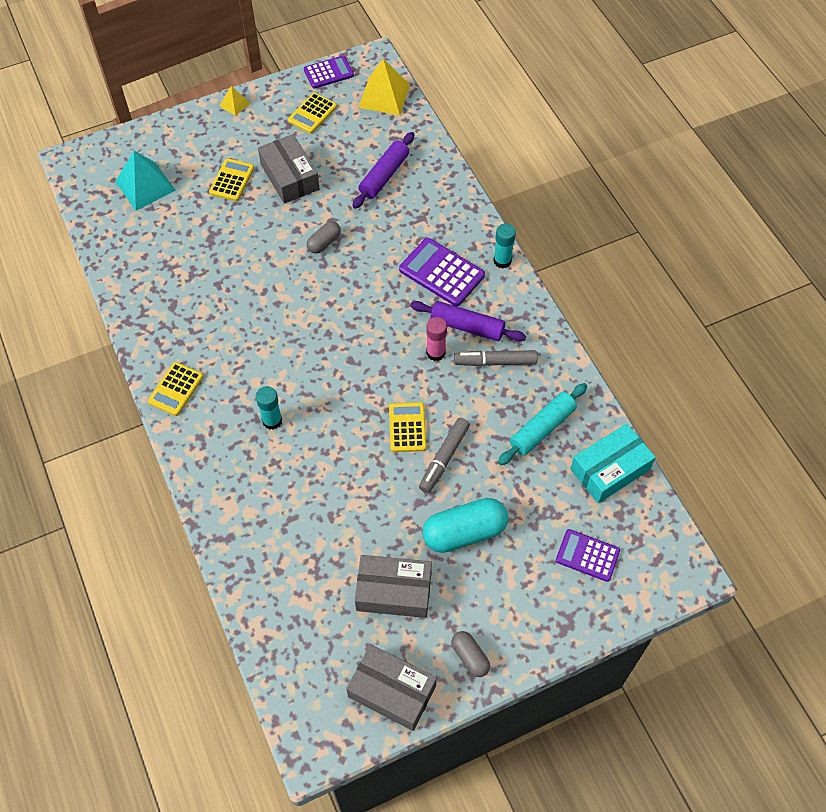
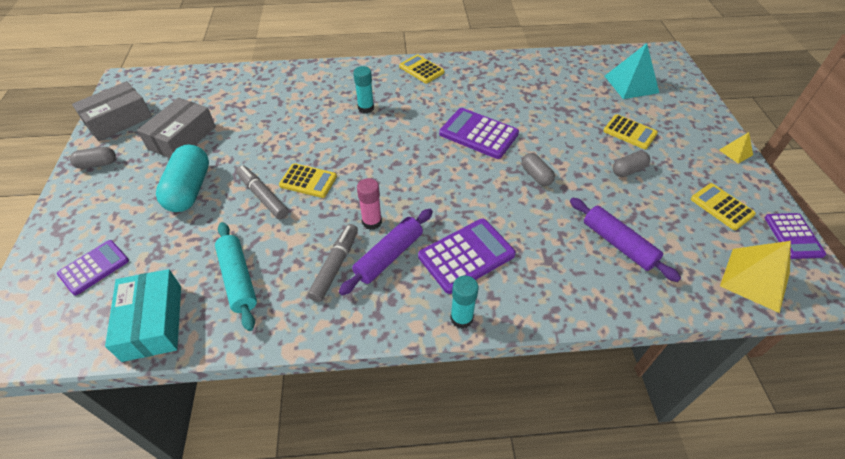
camera: 110 degrees right, 10 degrees down
grey box [258,134,320,204] -> grey capsule [613,151,650,177]
none -> purple calculator [439,108,519,159]

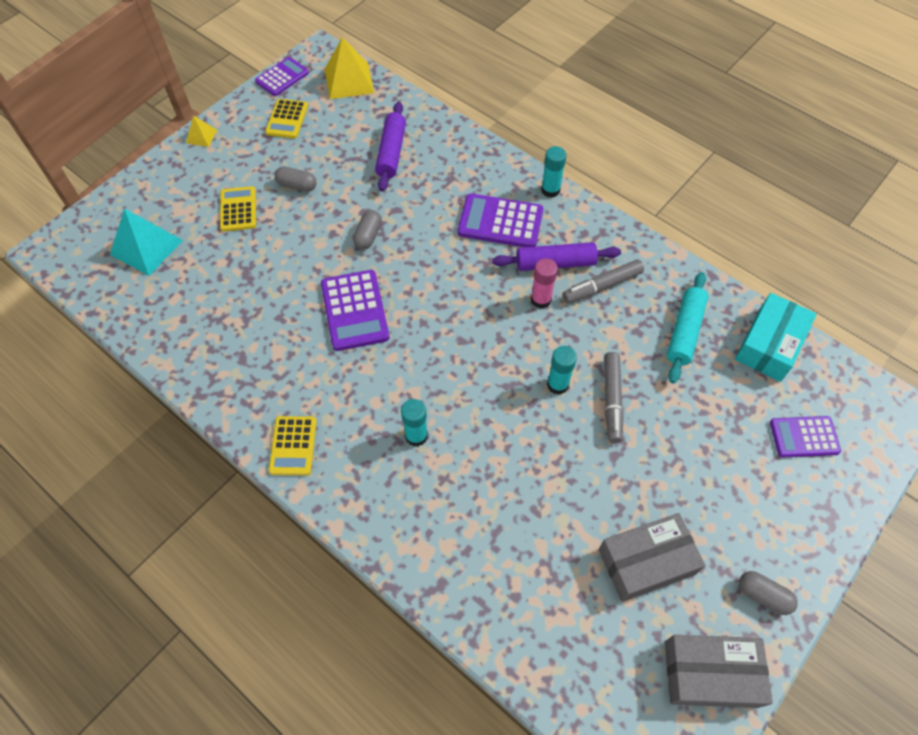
camera: 135 degrees left, 10 degrees up
turquoise capsule [156,144,209,212] -> none
yellow calculator [279,163,337,198] -> turquoise glue stick [547,346,577,395]

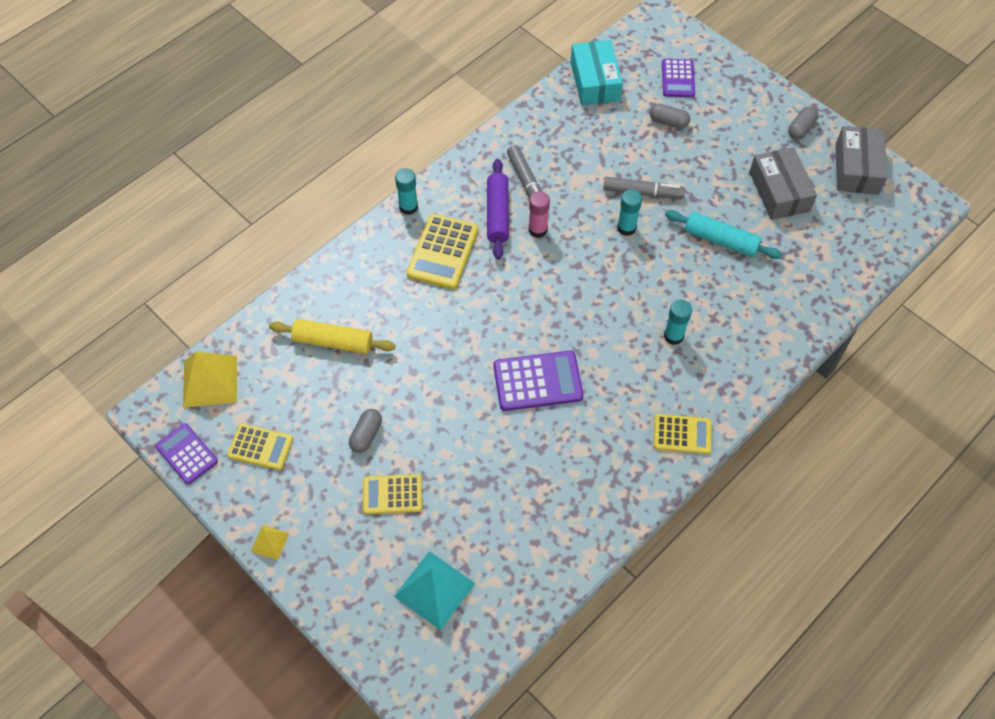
camera: 85 degrees left, 0 degrees up
grey capsule [353,210,382,250] -> grey capsule moved to [650,104,690,129]
purple rolling pin [375,102,406,191] -> yellow rolling pin [269,319,395,354]
purple calculator [458,193,543,247] -> yellow calculator [407,214,478,289]
turquoise rolling pin [667,272,708,383] -> turquoise rolling pin moved to [665,210,782,259]
turquoise box [735,293,817,382] -> turquoise box turned 45 degrees clockwise [571,40,622,105]

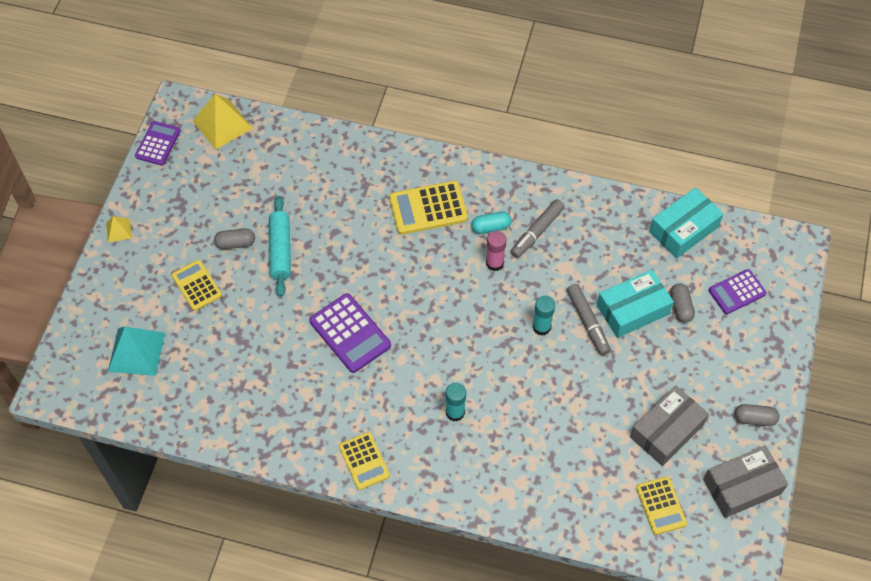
camera: 60 degrees right, 0 degrees up
yellow calculator [227,424,293,470] -> yellow calculator moved to [636,476,687,535]
yellow rolling pin [269,319,395,354] -> none
turquoise glue stick [395,168,418,215] -> none
purple rolling pin [487,159,509,259] -> turquoise capsule [471,211,512,234]
turquoise rolling pin [665,210,782,259] -> turquoise rolling pin moved to [269,196,291,297]
none -> turquoise box [597,270,674,338]

